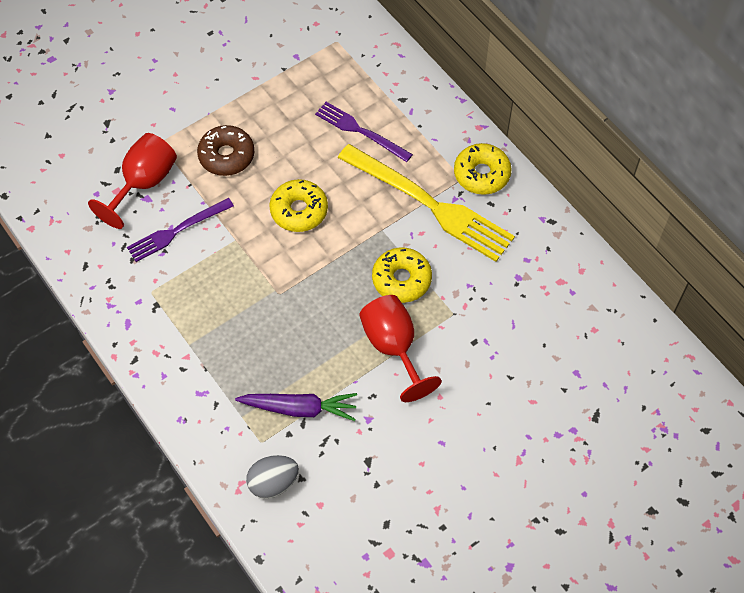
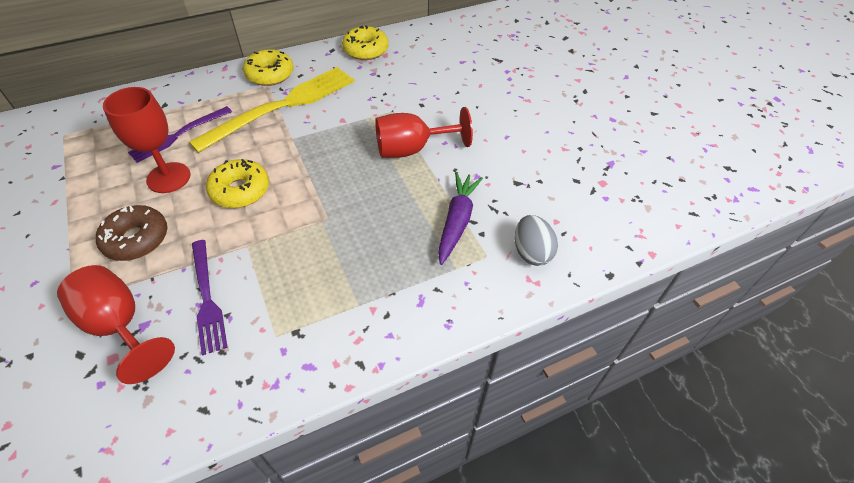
camera: 80 degrees left, 10 degrees down
yellow donut [372,247,432,303] -> yellow donut moved to [342,26,389,60]
none -> red goblet [103,87,190,193]

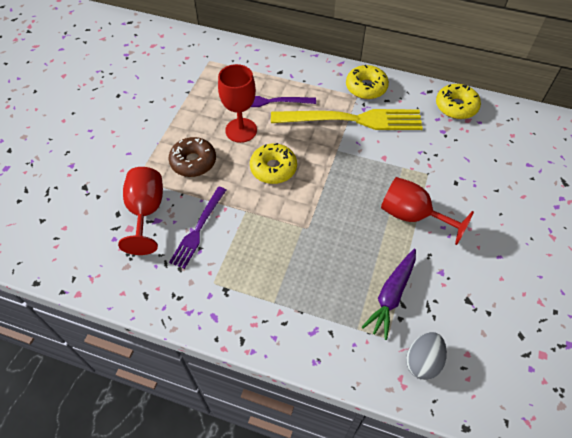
camera: 45 degrees right, 5 degrees up
purple carrot [438,172,483,265] -> purple carrot turned 150 degrees clockwise [361,249,416,340]

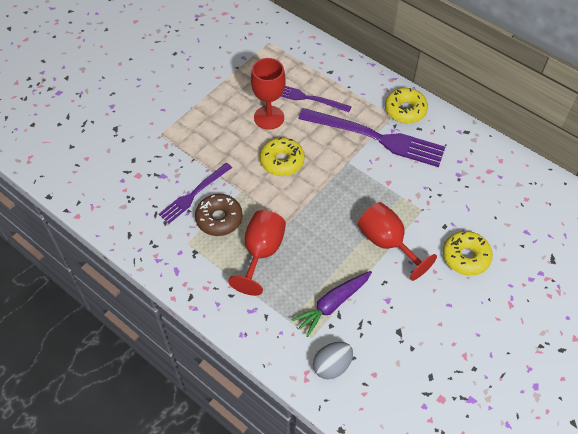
camera: 20 degrees right, 0 degrees up
red goblet [118,167,163,255] -> red goblet moved to [228,210,286,296]
brown donut [169,137,216,177] -> brown donut moved to [195,194,243,236]
yellow fork [271,109,423,130] -> purple fork [298,108,445,167]
yellow donut [436,84,481,119] -> yellow donut moved to [443,231,493,276]

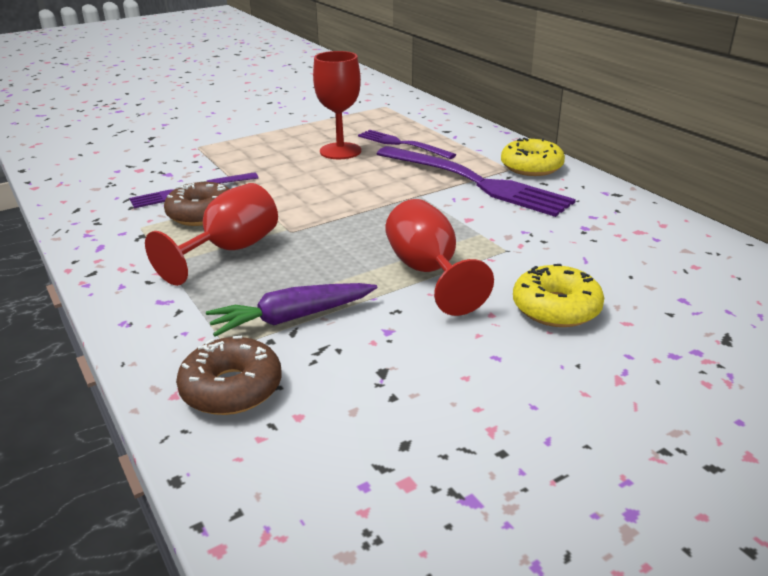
camera: 20 degrees right, 25 degrees down
yellow donut [260,137,305,176] -> none
grey egg [313,342,353,380] -> brown donut [176,336,282,415]

